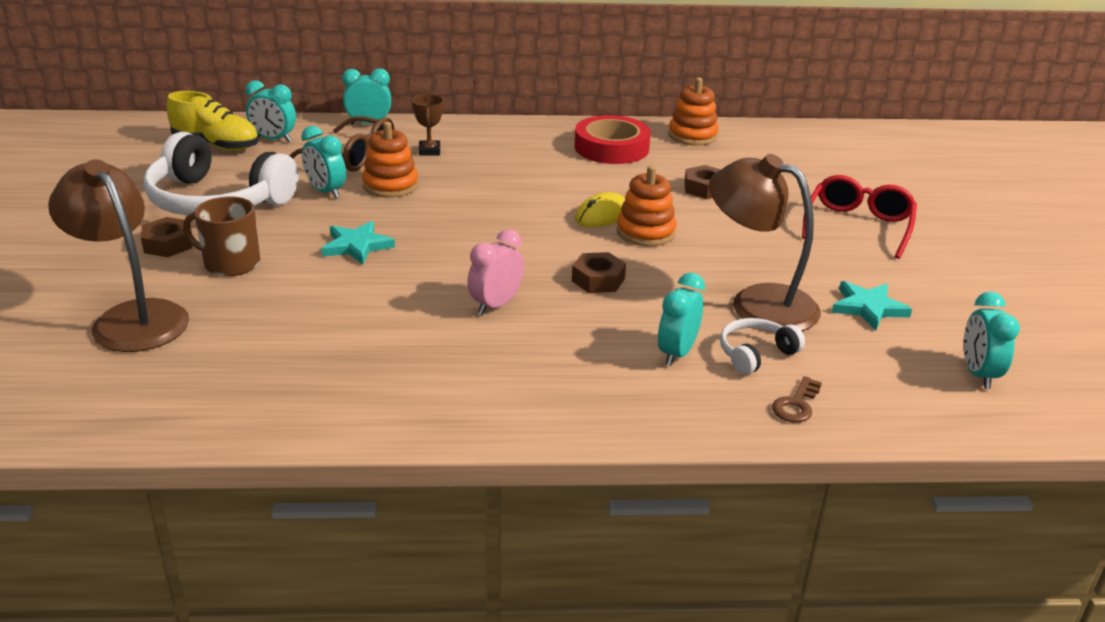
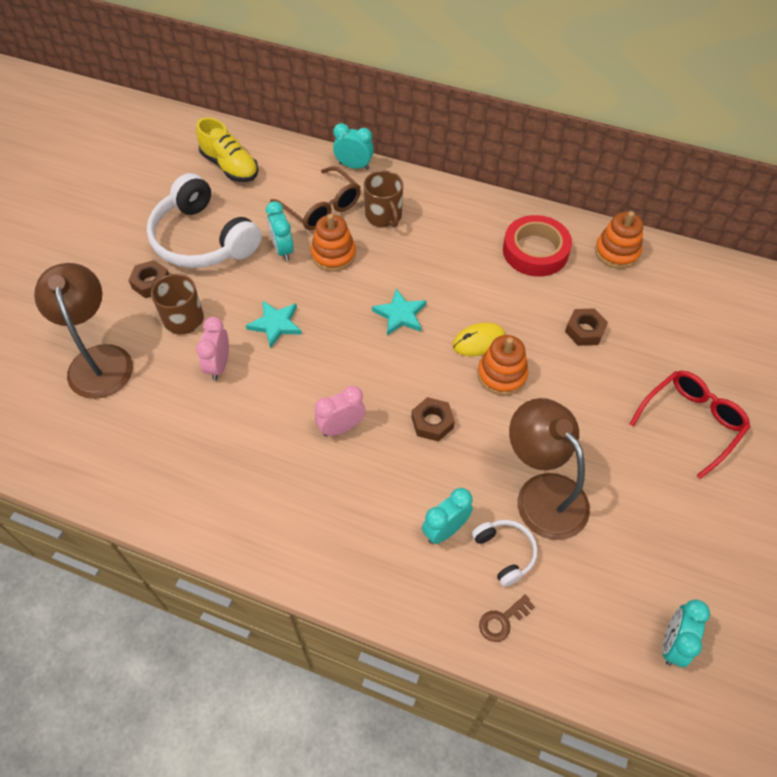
camera: 25 degrees right, 25 degrees up
turquoise clock [245,80,296,142] -> none
brown trophy [412,94,444,156] -> brown mug [363,170,403,227]
white headphones [720,318,805,375] -> white headphones turned 75 degrees clockwise [472,520,538,587]
turquoise star [831,281,912,330] -> turquoise star moved to [372,288,427,335]
none -> pink clock [196,317,229,381]

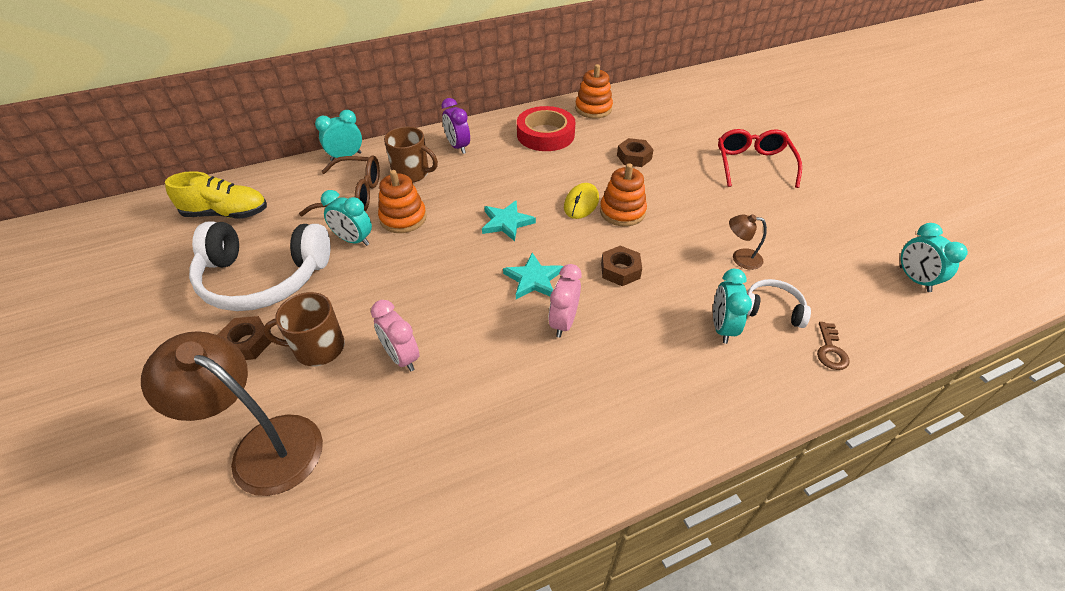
camera: 45 degrees left, 10 degrees down
turquoise star [246,301,302,349] -> turquoise star moved to [503,253,563,299]
brown lamp [509,398,590,540] -> brown lamp [729,214,767,270], size x0.46
none -> purple clock [441,98,470,154]

